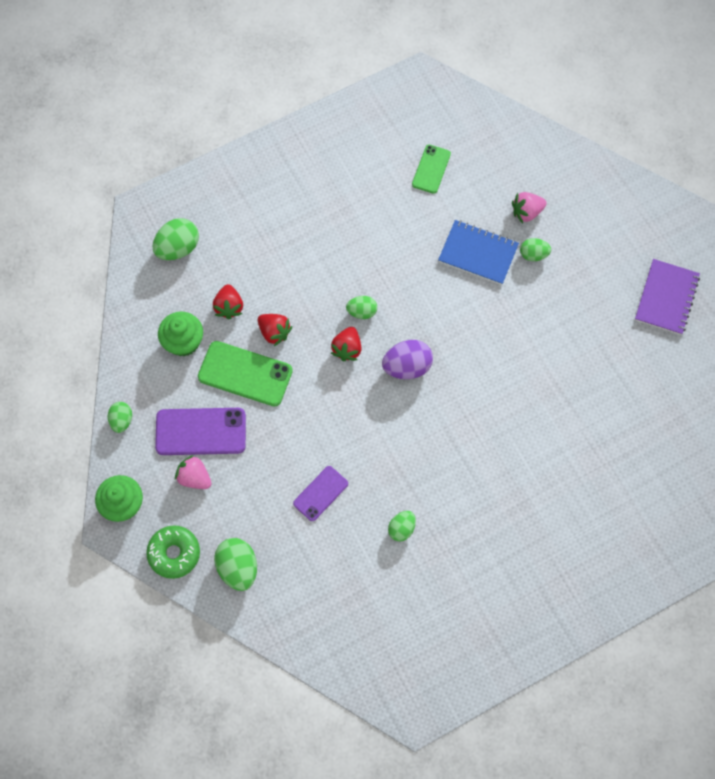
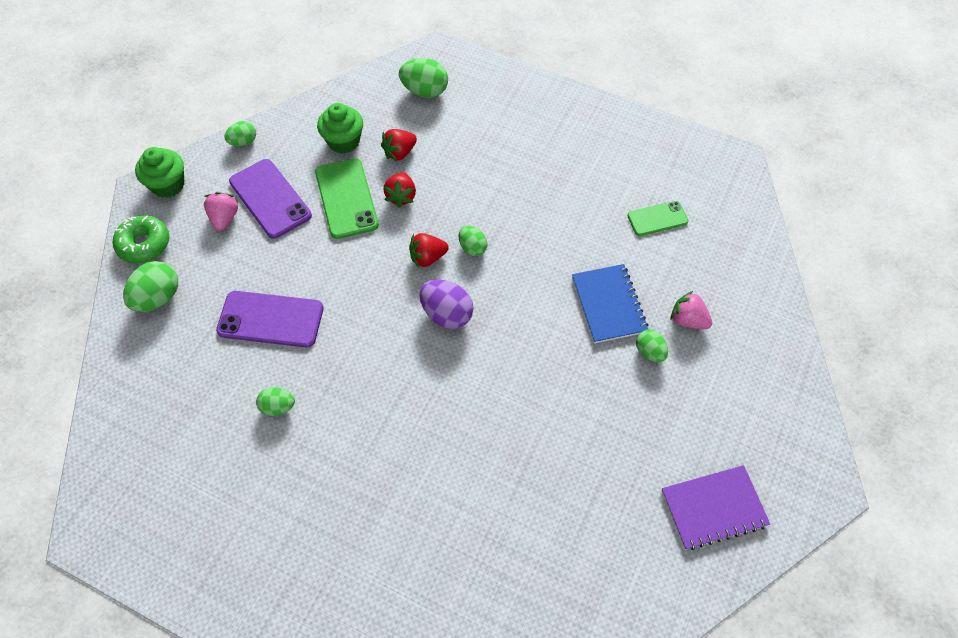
camera: 55 degrees right, 10 degrees down
purple phone [293,466,348,521] -> purple phone [216,291,324,348], size x1.65

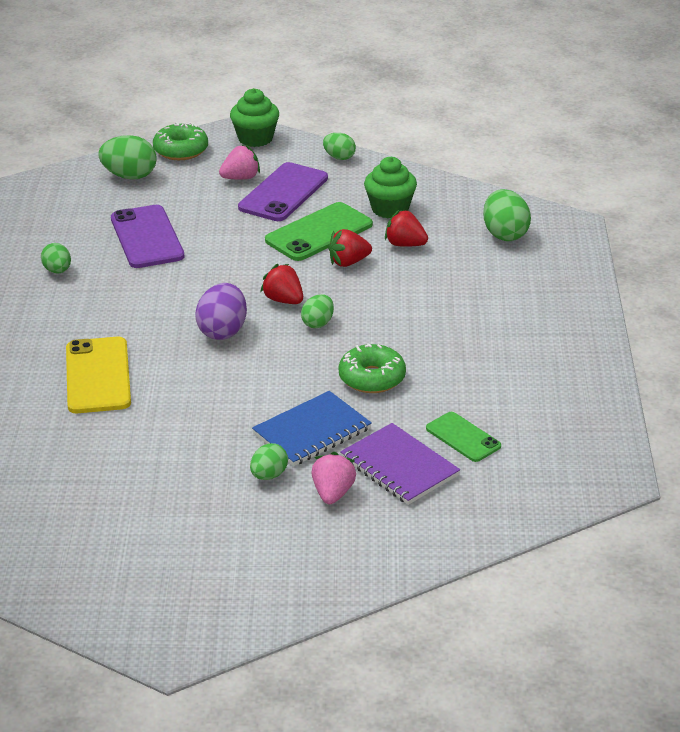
camera: 65 degrees right, 25 degrees down
purple notebook [661,465,770,550] -> purple notebook moved to [340,423,460,505]
none -> yellow phone [66,337,131,413]
none -> green donut [339,343,406,393]

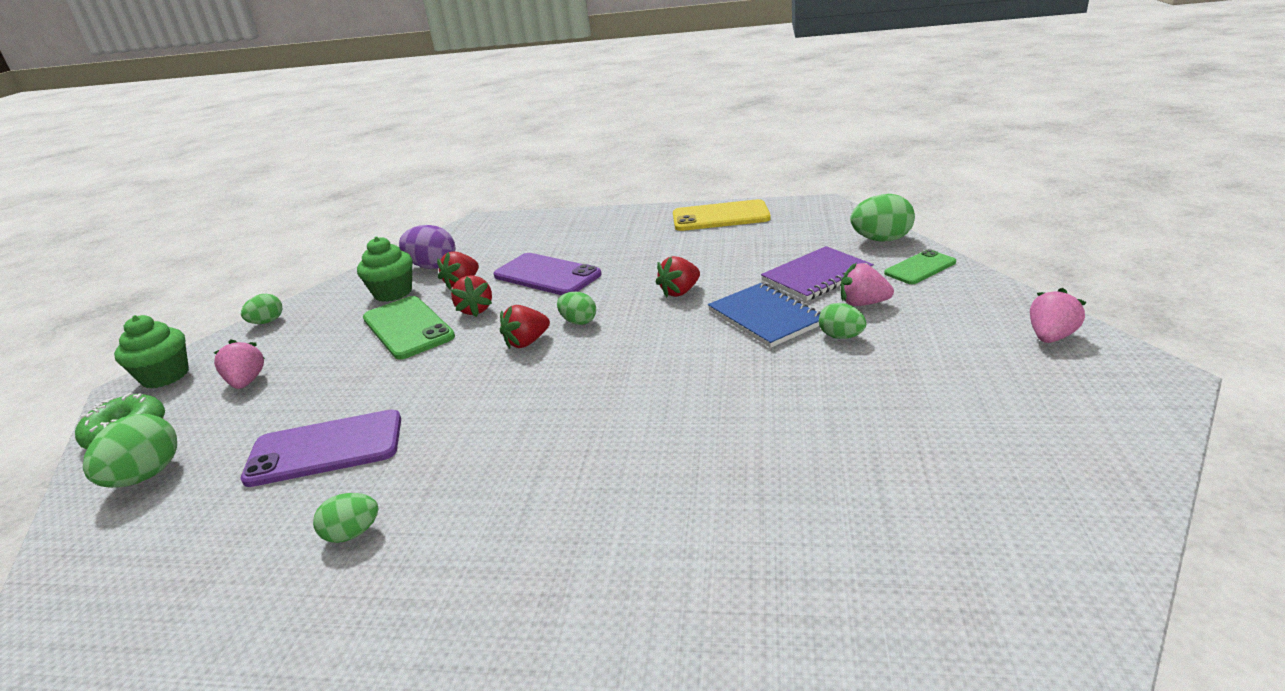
camera: 80 degrees left, 5 degrees down
yellow phone [66,337,131,413] -> yellow phone moved to [673,199,771,231]
purple egg [195,283,247,340] -> purple egg moved to [399,225,455,269]
purple phone [238,162,328,221] -> purple phone moved to [494,253,601,295]
green donut [339,343,406,393] -> red strawberry [655,256,700,298]
green phone [426,412,501,462] -> green phone moved to [884,249,956,284]
green egg [483,189,531,241] -> green egg moved to [850,194,915,242]
none -> pink strawberry [1030,288,1087,343]

